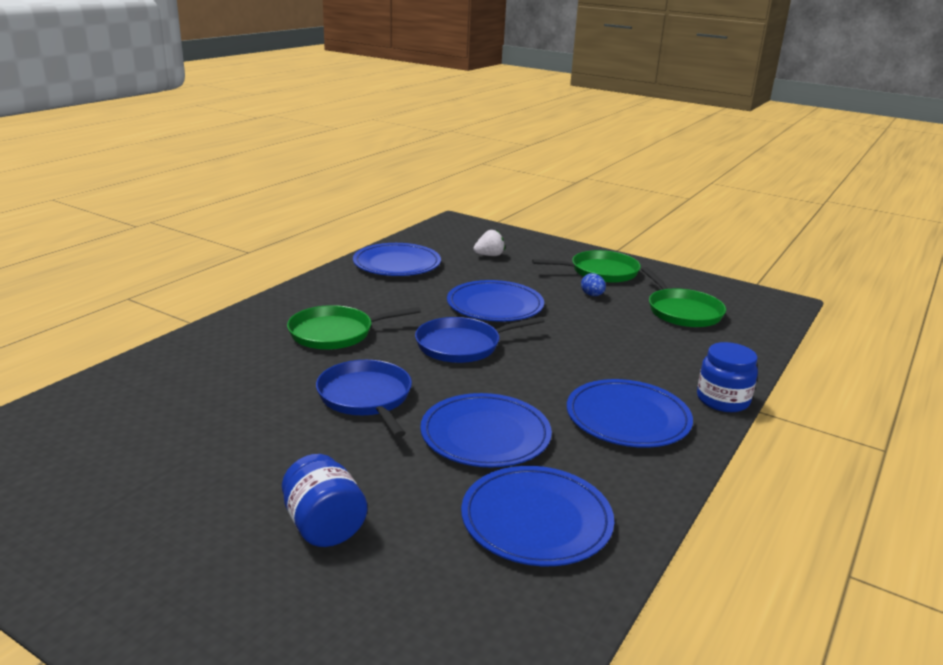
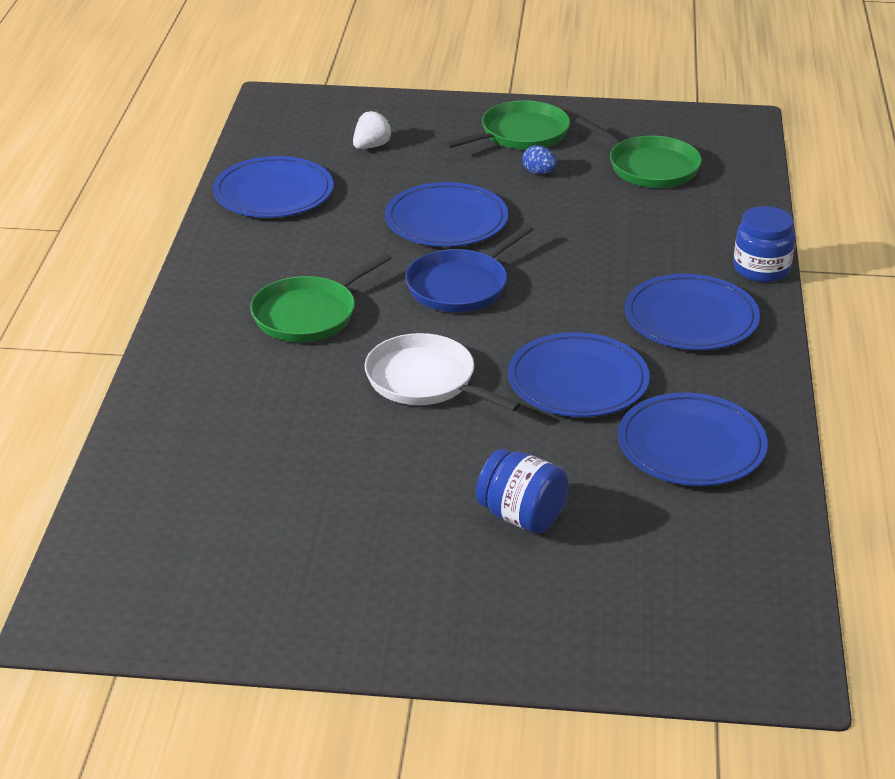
camera: 25 degrees left, 10 degrees up
blue pan [316,360,412,437] -> white pan [364,333,521,411]

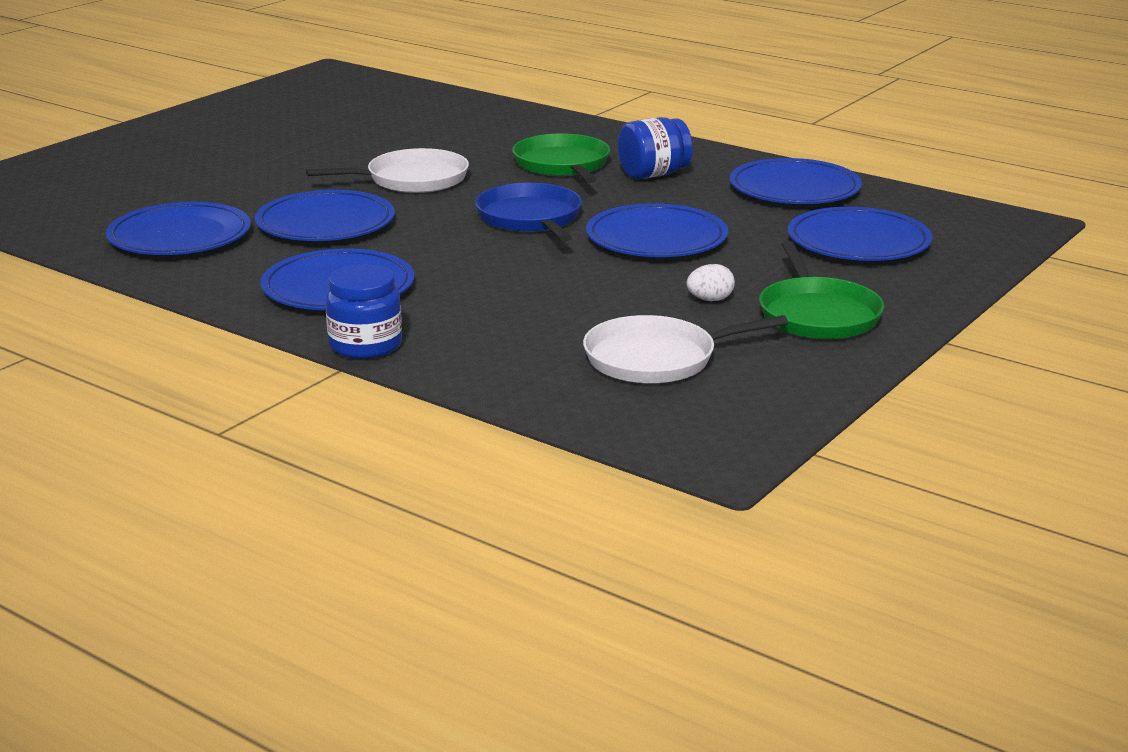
camera: 120 degrees right, 10 degrees down
white strawberry [353,110,392,149] -> blue plate [788,207,932,261]
blue jar [476,449,569,533] -> blue jar moved to [618,117,693,179]
blue egg [522,145,557,174] -> white egg [686,264,735,301]
green pan [575,117,702,188] -> white pan [583,315,788,384]

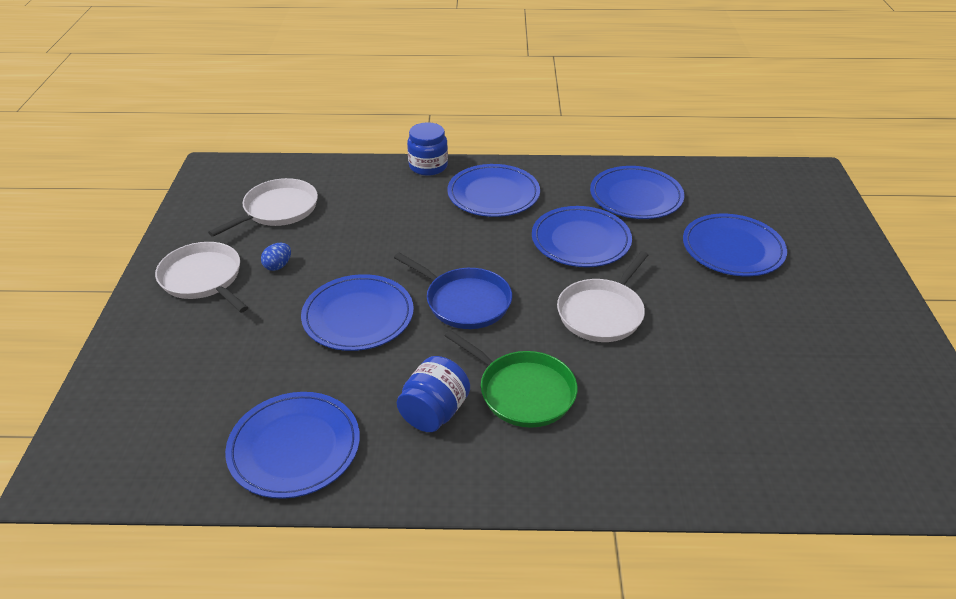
camera: 145 degrees right, 15 degrees up
white egg [686,264,735,301] -> blue egg [261,243,291,271]
green pan [759,241,884,339] -> white pan [155,242,248,313]
blue plate [788,207,932,261] -> blue plate moved to [683,214,787,276]

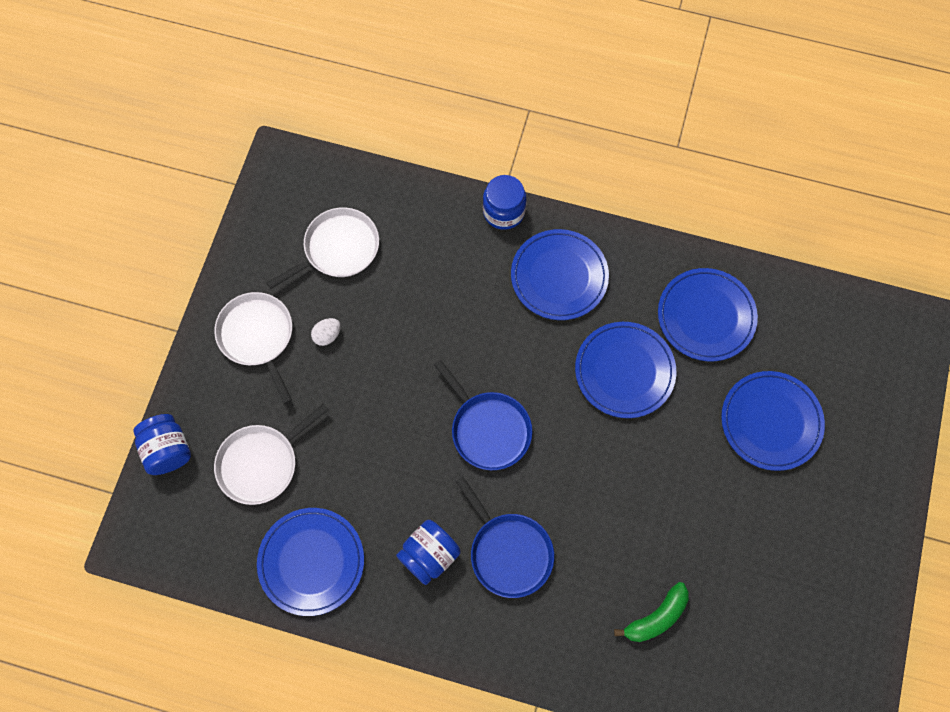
camera: 15 degrees right, 30 degrees up
blue egg [261,243,291,271] -> white egg [311,318,341,346]
blue plate [301,274,414,351] -> none
green pan [445,330,578,428] -> blue pan [456,476,554,598]
white pan [557,251,648,342] -> white pan moved to [214,403,329,505]
none -> blue jar [133,414,191,475]
none -> green banana [614,582,689,642]

